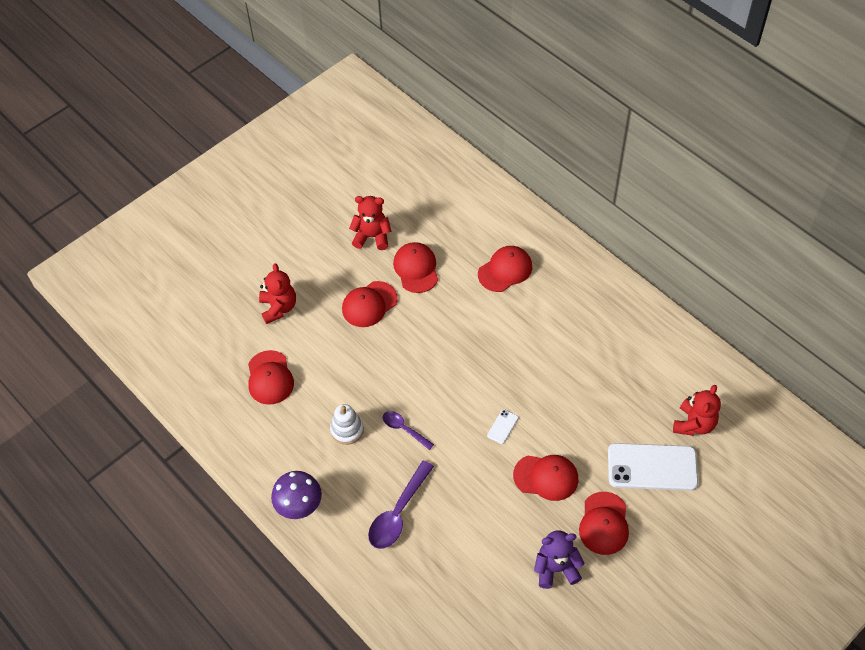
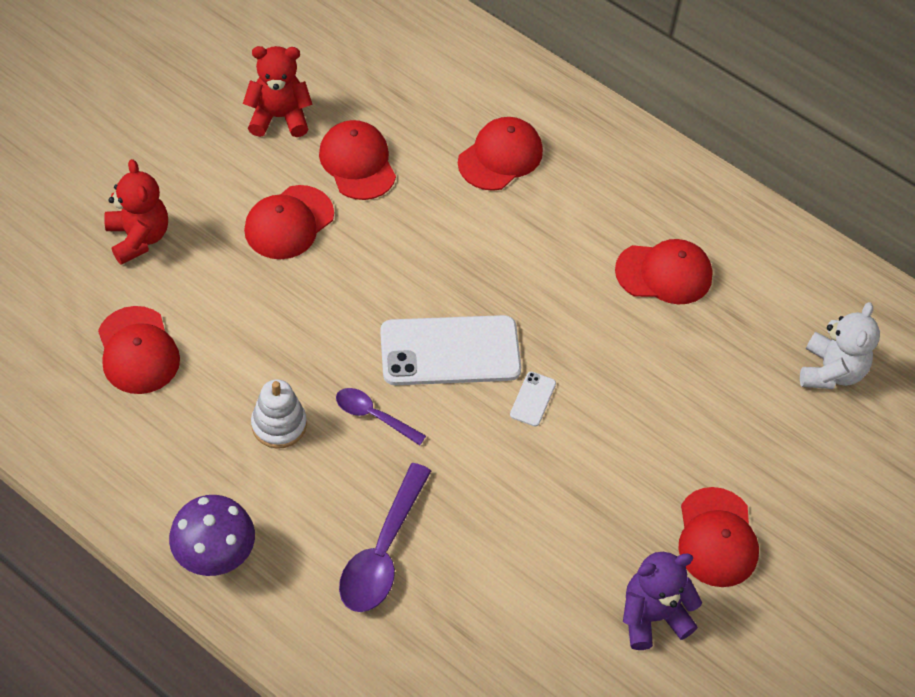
camera: 15 degrees left, 0 degrees up
red cap [513,455,578,501] -> red cap moved to [615,239,713,304]
white phone [608,443,698,491] -> white phone moved to [380,315,521,385]
red teddy bear [673,385,721,436] -> white teddy bear [800,302,880,389]

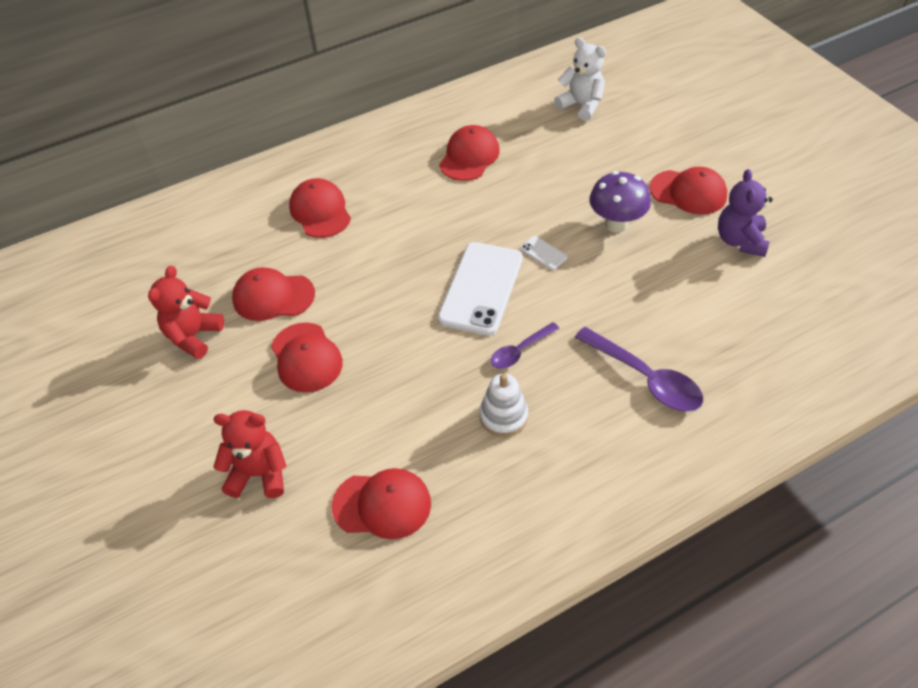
camera: 60 degrees left, 5 degrees down
purple mushroom [169,495,255,576] -> purple mushroom moved to [590,171,651,233]

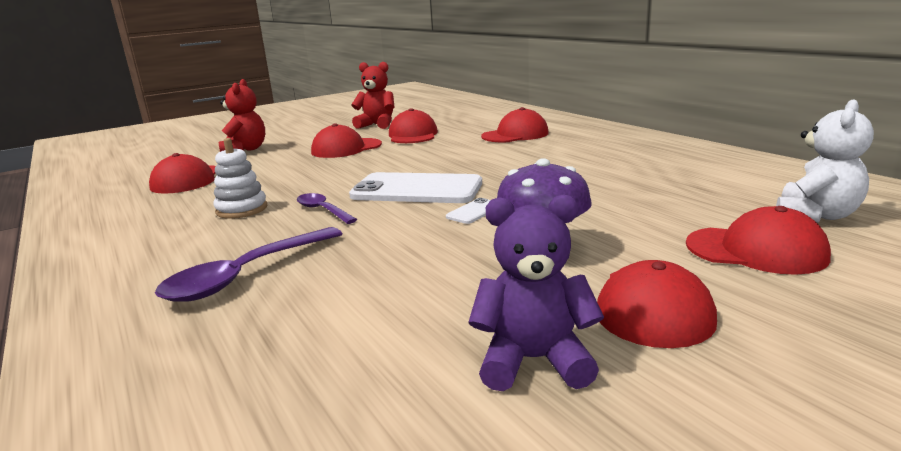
camera: 85 degrees right, 30 degrees down
red cap [439,125,500,181] -> red cap moved to [686,206,831,275]

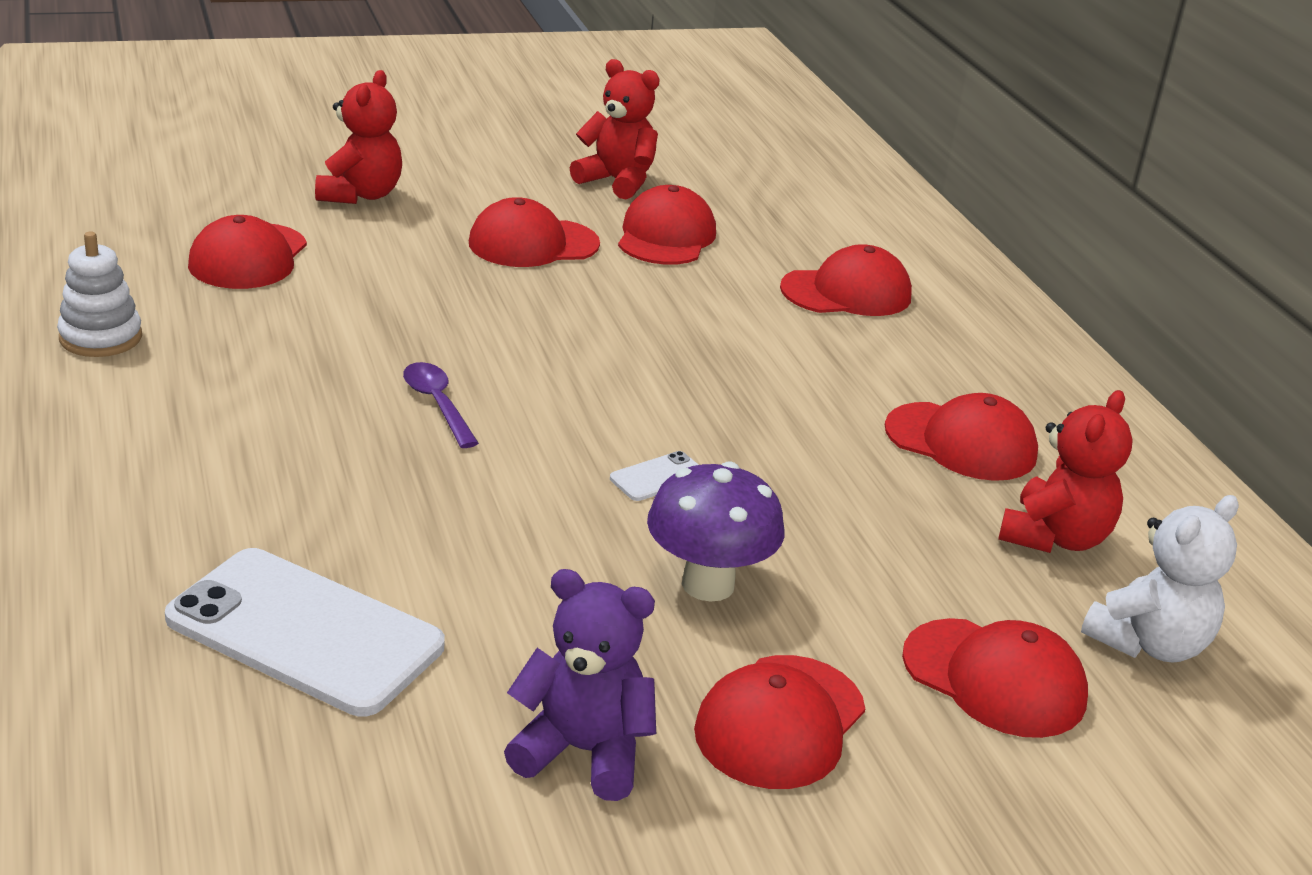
camera: 10 degrees right, 10 degrees up
purple spoon [155,227,342,302] -> none
white stacking toy [213,138,267,219] -> white stacking toy moved to [57,232,142,357]
white phone [349,172,482,203] -> white phone moved to [165,548,445,716]
none -> red cap [885,393,1038,481]
none -> red teddy bear [998,390,1133,553]

